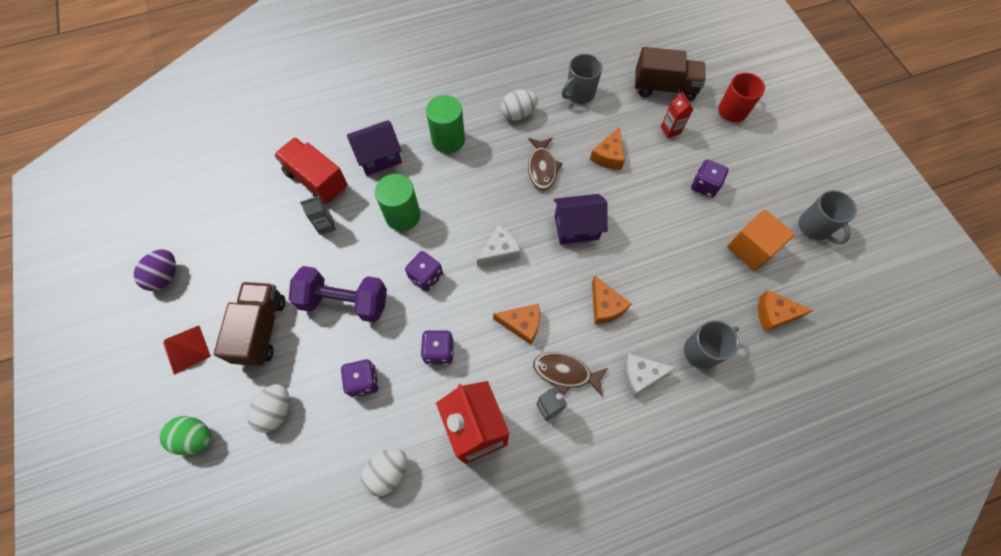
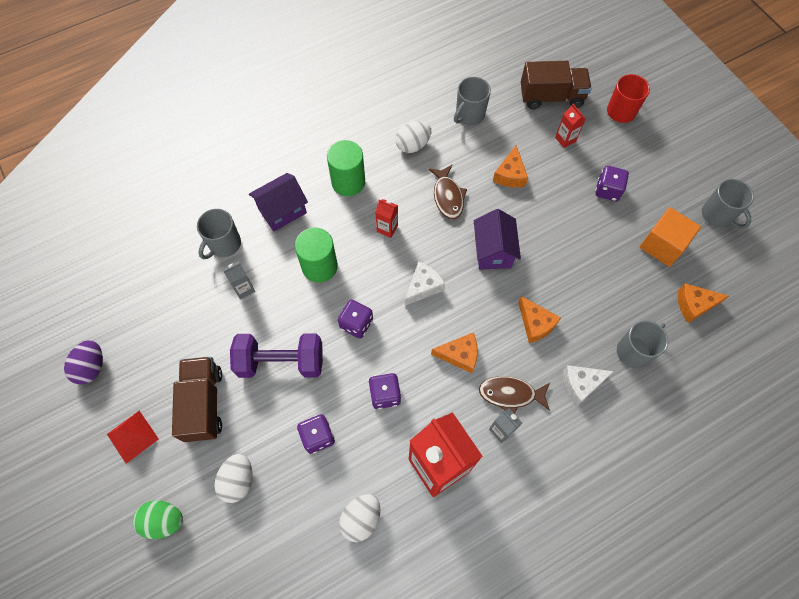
camera: 10 degrees left, 0 degrees up
red truck [274,137,348,204] -> grey mug [197,209,241,259]
purple house [554,194,608,244] -> purple house turned 75 degrees counterclockwise [474,209,521,269]
none -> red carton [375,199,398,238]

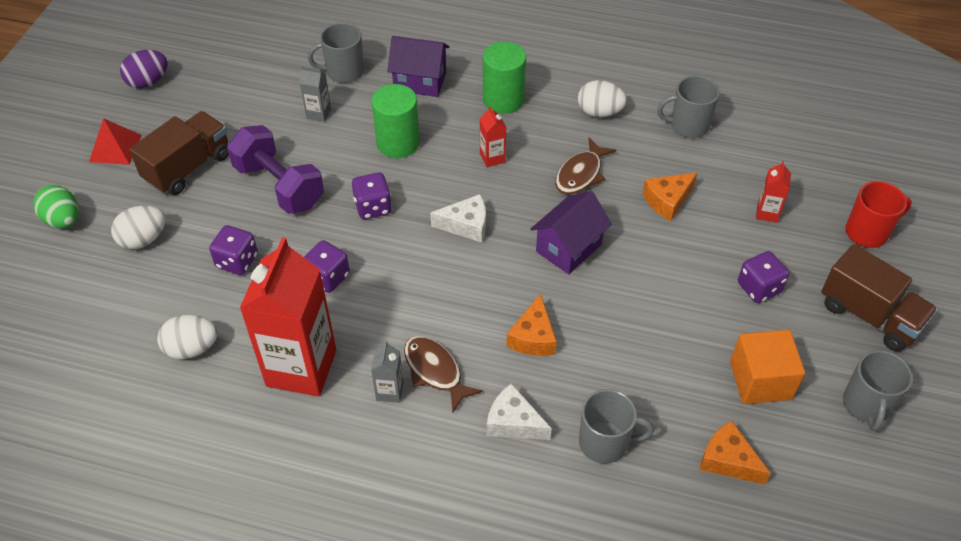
camera: 45 degrees right, 15 degrees down
orange cheese [431,333,478,373] -> none
brown truck [521,61,592,109] -> brown truck moved to [821,244,938,352]

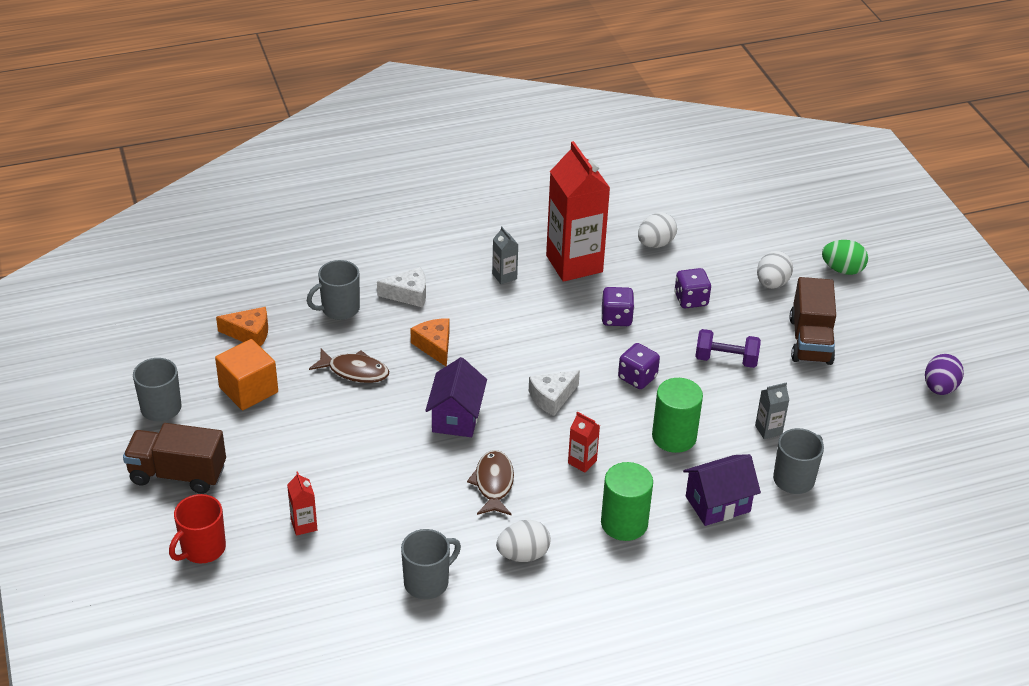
camera: 145 degrees right, 10 degrees down
red pyramid [89,118,142,165] -> none
purple dumbbell [227,125,324,214] -> purple dumbbell [695,329,761,368], size x0.66
brown fish [404,336,483,412] -> brown fish moved to [309,349,389,383]
orange cheese [643,173,697,221] -> none
purple dice [738,251,789,303] -> none

